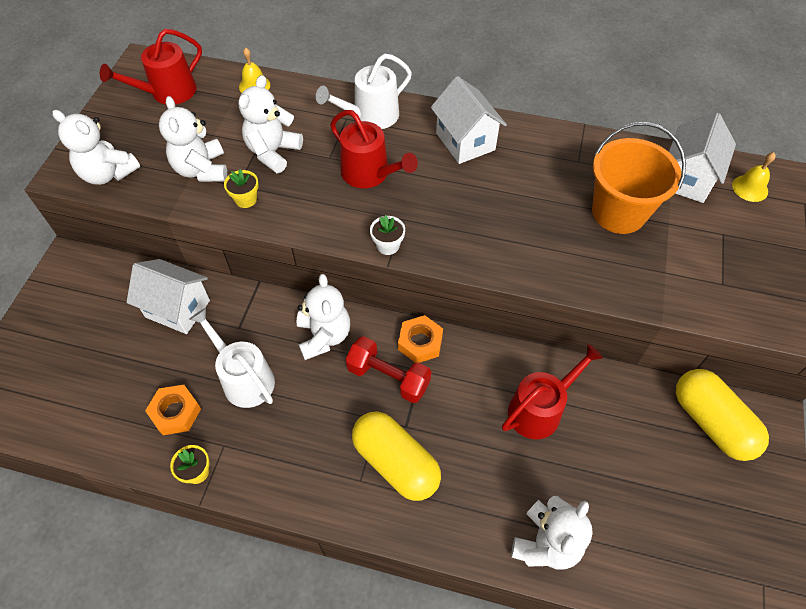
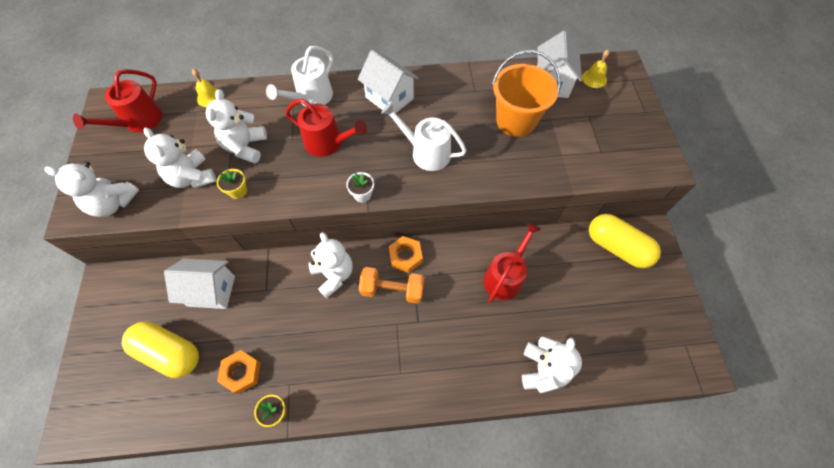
camera: 20 degrees left, 5 degrees up
white watering can [189,308,275,408] -> white watering can moved to [381,102,467,171]
red dumbbell [345,336,431,403] -> orange dumbbell [359,267,424,304]
yellow capsule [352,411,441,501] -> yellow capsule moved to [122,322,199,378]

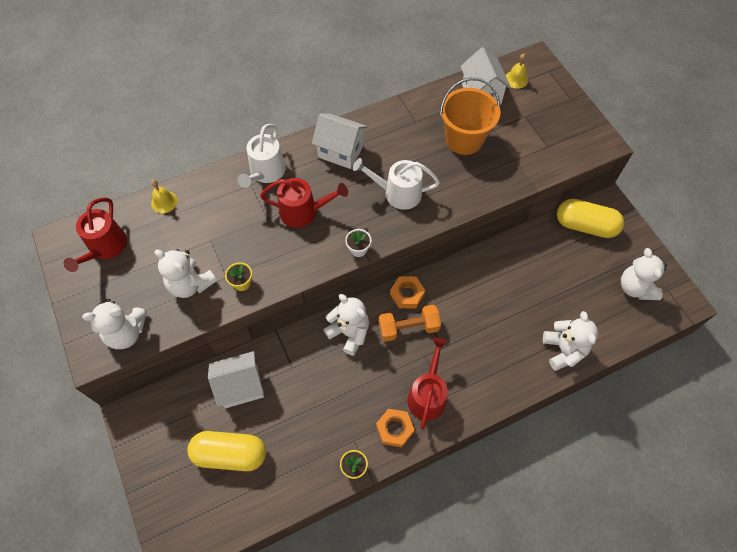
camera: 20 degrees left, 0 degrees up
white teddy bear [206,89,267,163] -> white teddy bear moved to [621,248,667,300]
orange nut [217,350,260,394] -> orange nut moved to [376,409,414,447]
red watering can [484,222,541,303] -> red watering can moved to [407,338,448,430]

